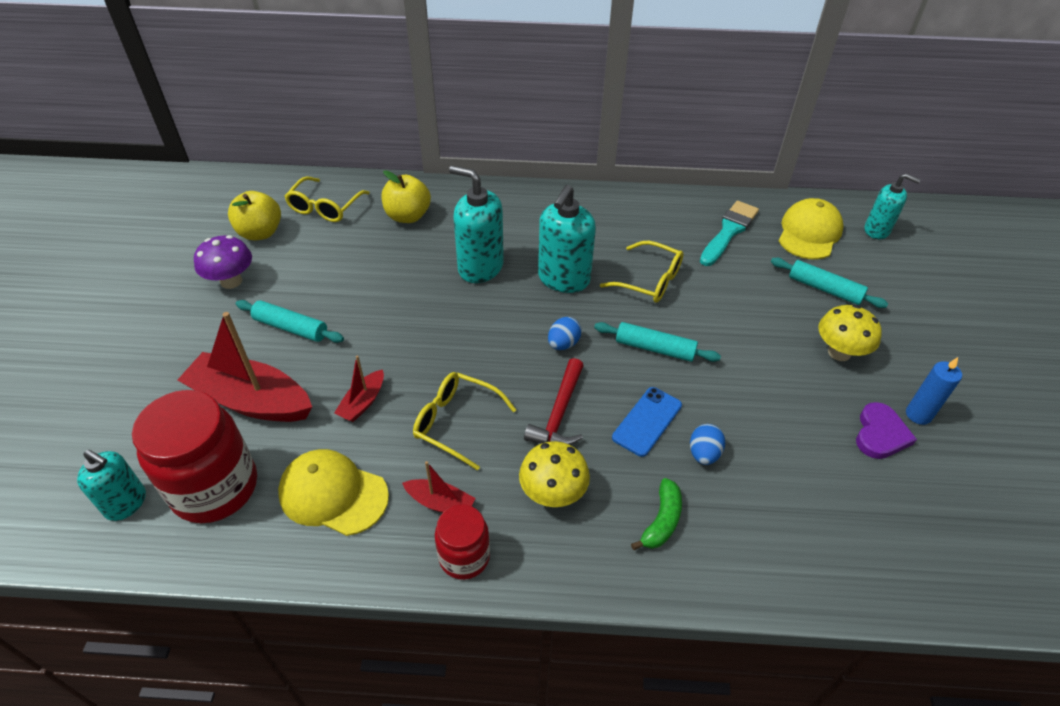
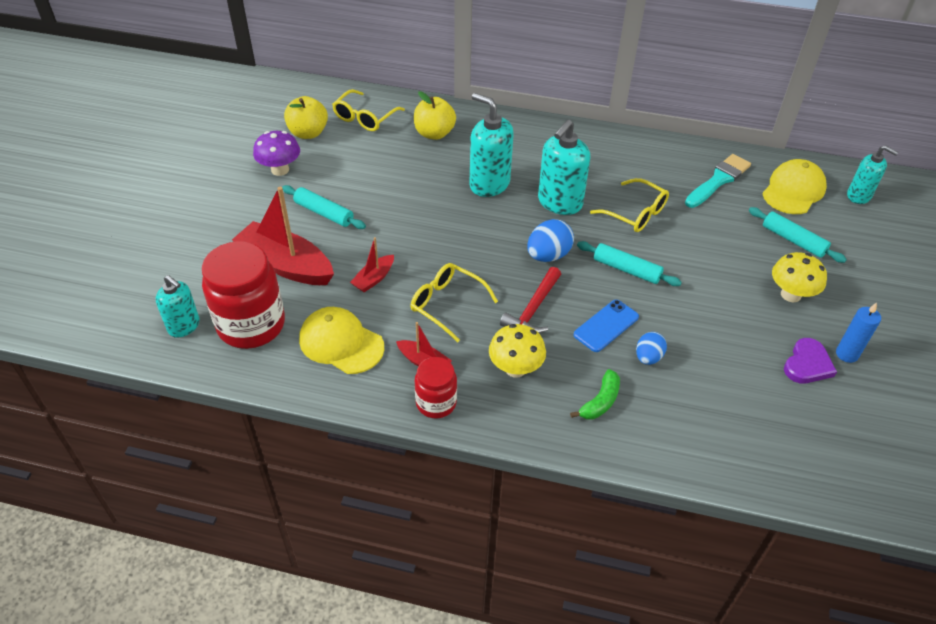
camera: 10 degrees right, 0 degrees up
blue egg [548,317,582,350] -> blue egg [527,219,574,262], size x1.54

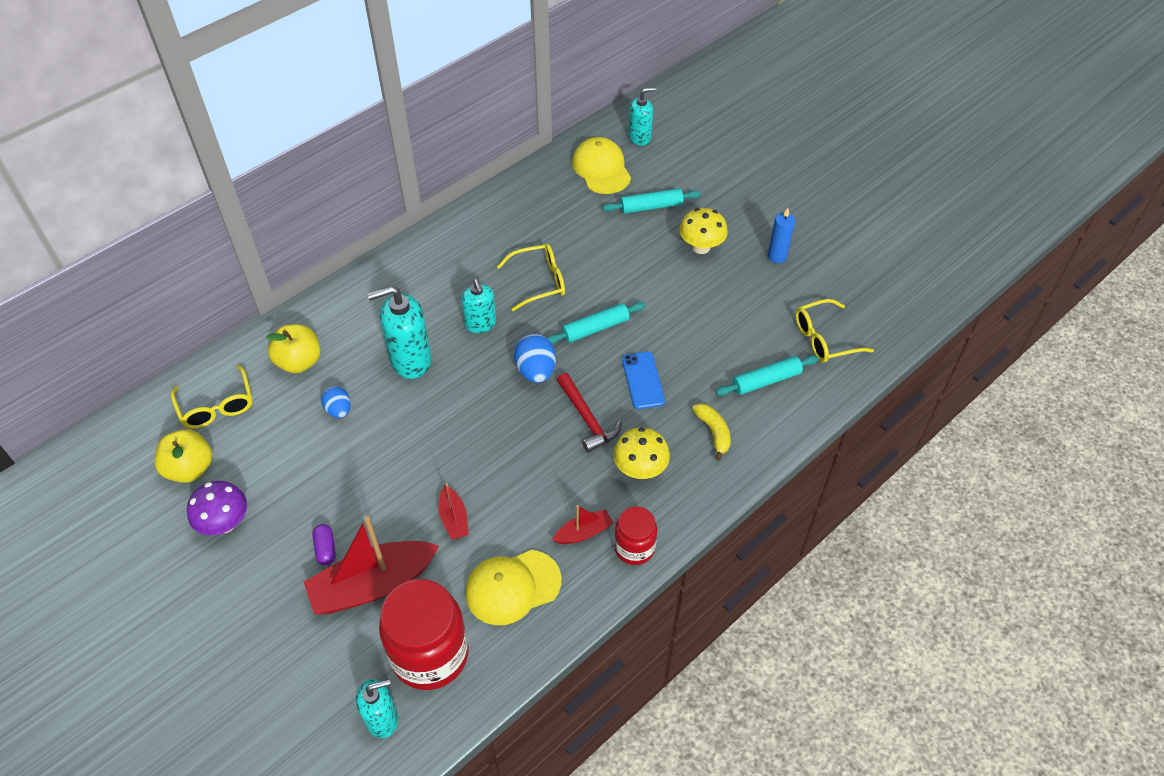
camera: 55 degrees left, 5 degrees up
turquoise rolling pin [282,185,366,229] -> turquoise rolling pin moved to [716,355,819,396]
yellow glasses [410,263,498,342] -> yellow glasses moved to [795,299,874,362]
turquoise soap dispenser [538,120,590,215] -> turquoise soap dispenser [461,279,496,333], size x0.63
green banana [570,369,620,419] -> yellow banana [692,403,730,461]
blue egg [636,332,667,365] -> blue egg moved to [321,386,351,418]
turquoise brush [685,154,751,208] -> none
purple heart [784,338,837,384] -> none
none -> purple capsule [312,524,336,565]

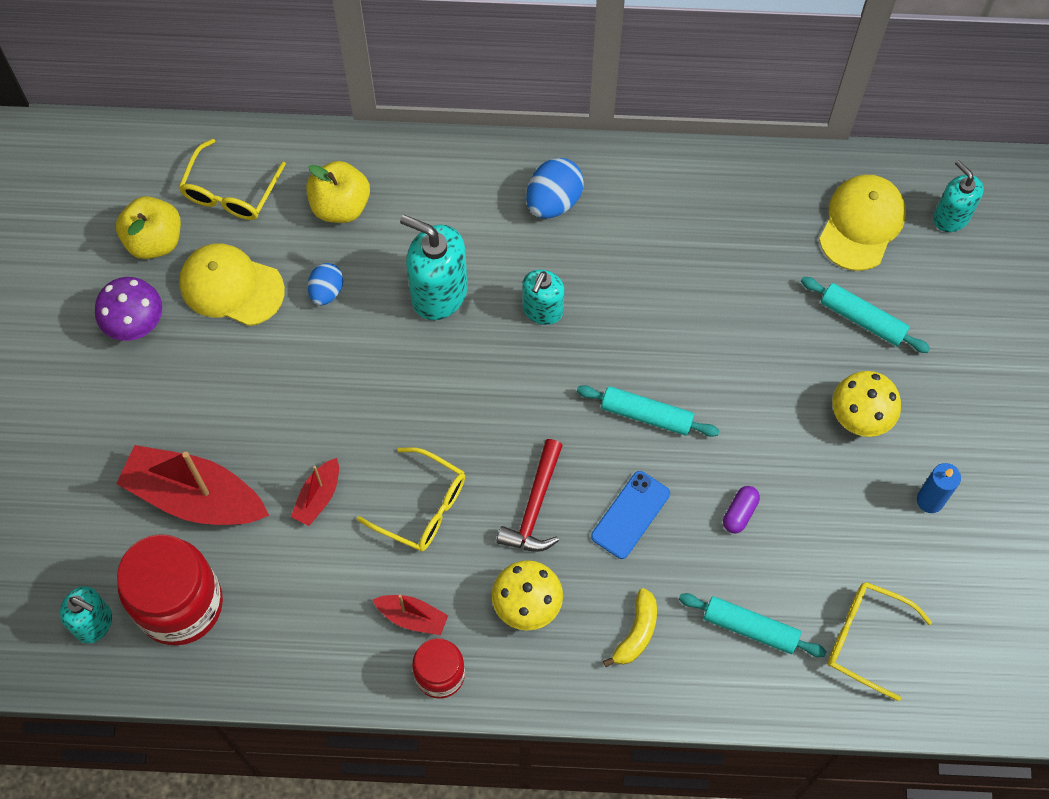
camera: 45 degrees right, 15 degrees up
purple capsule [312,524,336,565] -> purple capsule moved to [723,486,760,533]
yellow cap [465,550,561,625] -> yellow cap moved to [179,243,285,326]
yellow glasses [497,244,565,311] -> yellow glasses moved to [356,447,465,552]
blue egg [514,334,556,383] -> blue egg moved to [526,158,584,218]
turquoise soap dispenser [628,87,656,146] -> turquoise soap dispenser turned 150 degrees counterclockwise [933,160,984,232]

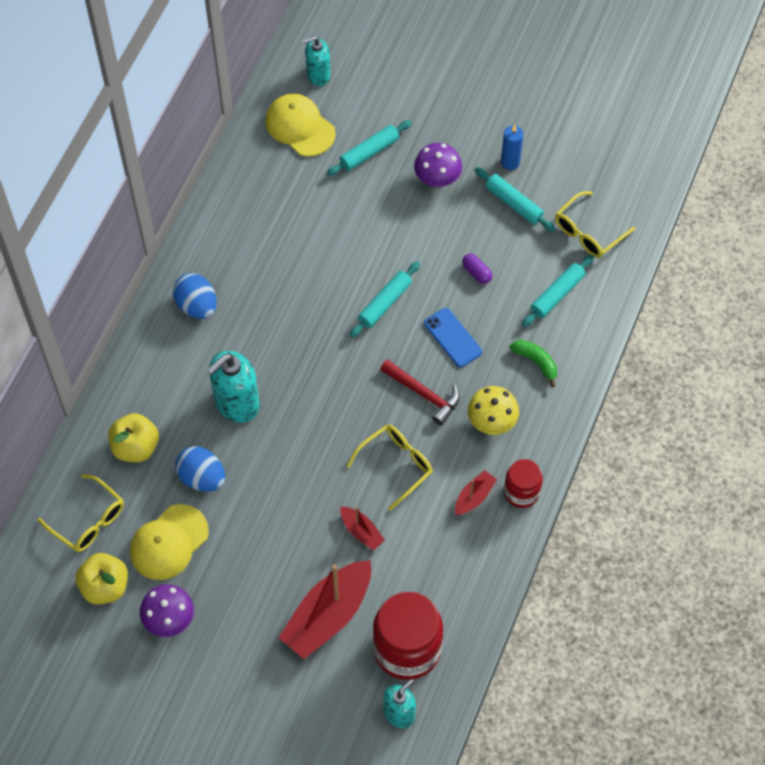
camera: 70 degrees left, 5 degrees down
blue egg [308,263,343,305] -> blue egg [175,446,225,491], size x1.54
turquoise soap dispenser [522,270,564,325] -> none
yellow banana [603,588,657,667] -> green banana [510,340,557,388]
yellow mushroom [832,371,901,437] -> purple mushroom [414,143,462,187]
none -> turquoise rolling pin [475,167,555,232]

